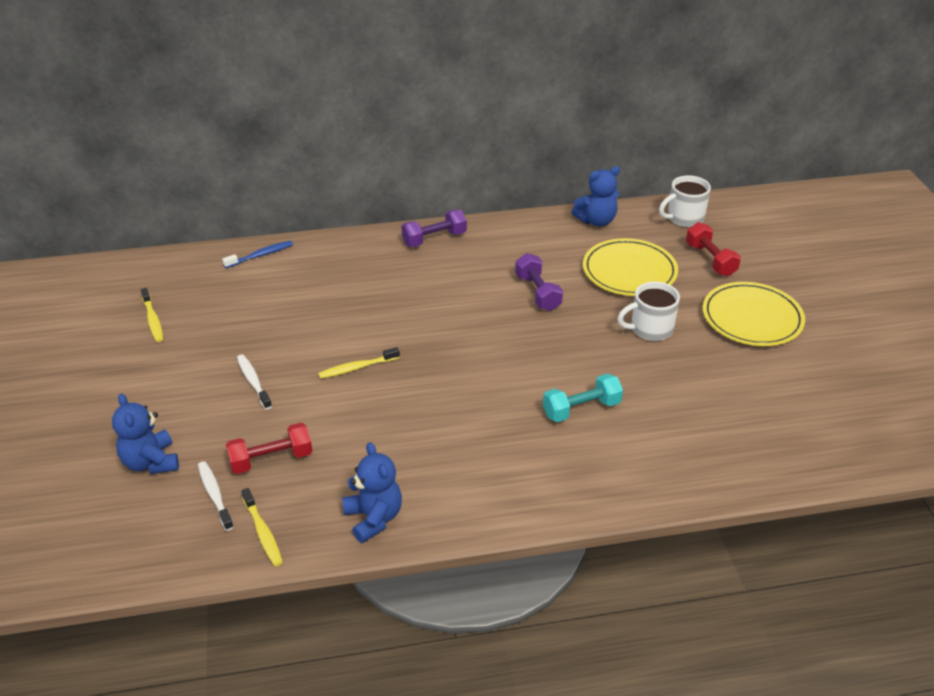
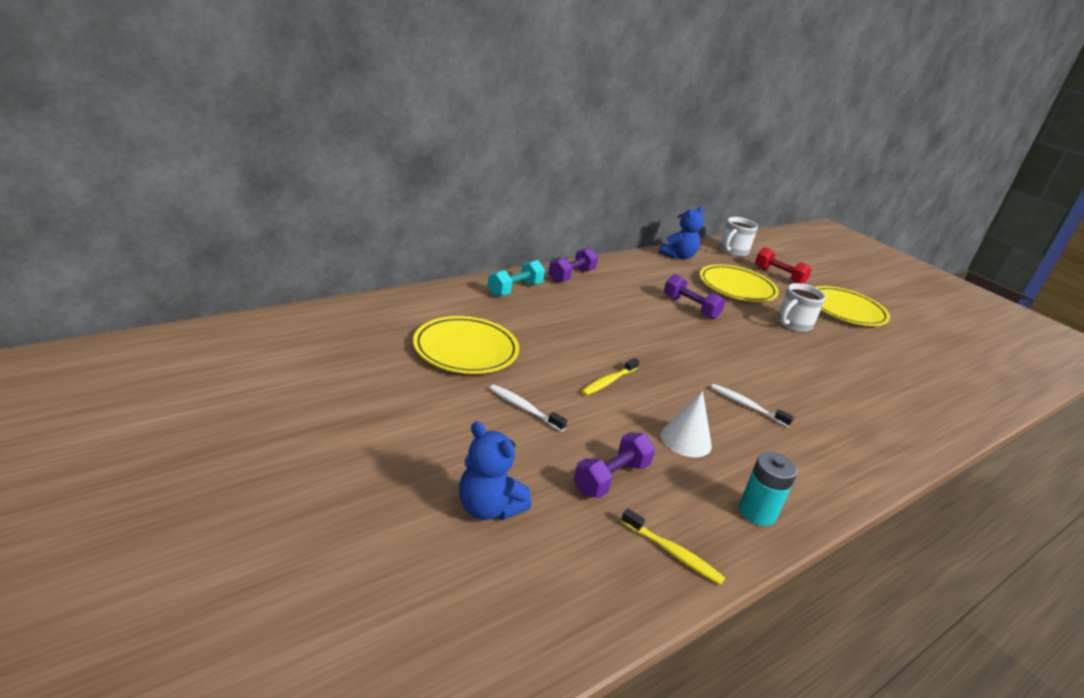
camera: 30 degrees left, 10 degrees down
yellow toothbrush [141,288,163,342] -> none
white toothbrush [198,461,234,531] -> white toothbrush moved to [711,384,794,427]
blue toothbrush [222,241,293,268] -> none
red dumbbell [226,423,313,474] -> purple dumbbell [574,432,655,498]
blue teddy bear [342,442,402,543] -> turquoise battery [739,452,798,526]
turquoise dumbbell [543,374,623,422] -> turquoise dumbbell moved to [487,260,545,297]
none -> yellow plate [413,316,519,374]
none -> white cone [661,391,712,457]

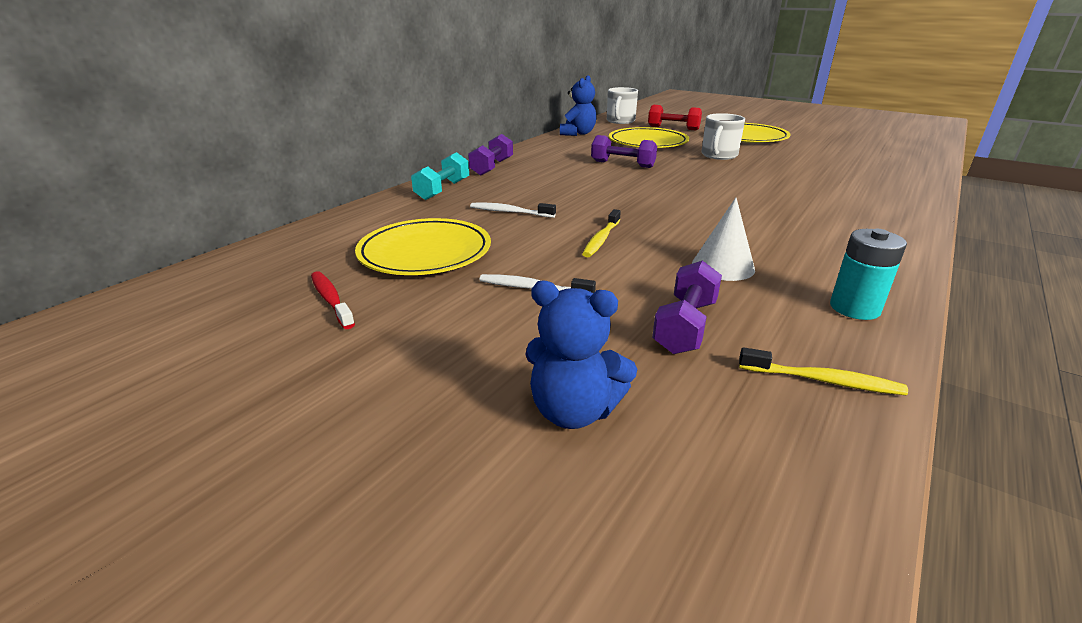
camera: 15 degrees left, 0 degrees up
white toothbrush [711,384,794,427] -> white toothbrush moved to [470,203,556,218]
none -> red toothbrush [311,271,355,329]

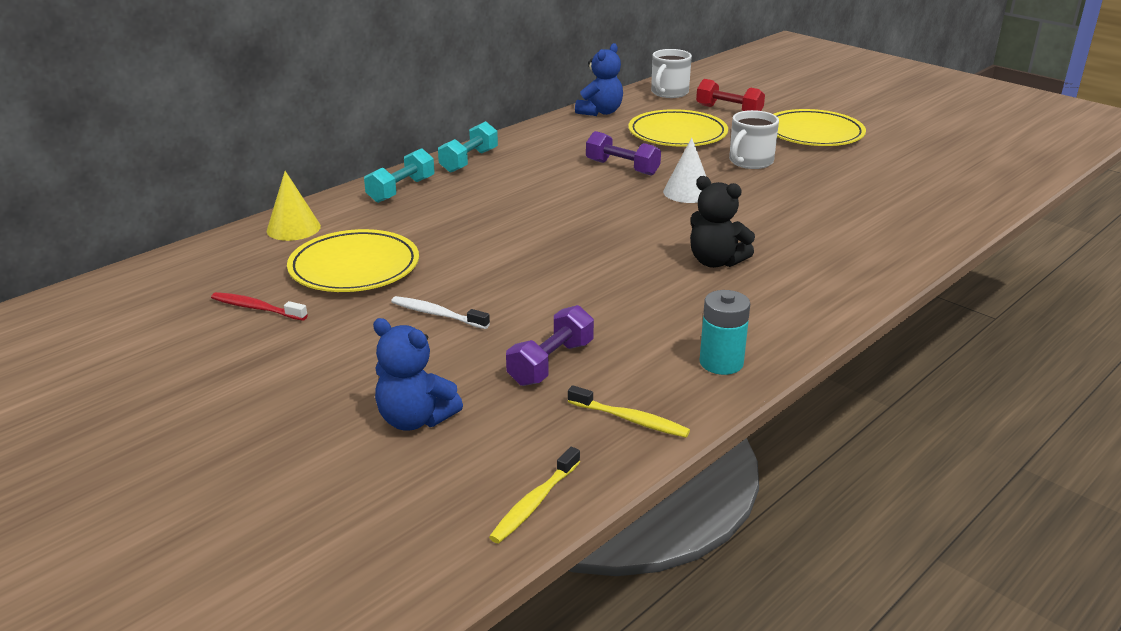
camera: 10 degrees right, 0 degrees up
red toothbrush [311,271,355,329] -> red toothbrush turned 45 degrees counterclockwise [211,292,308,321]
purple dumbbell [468,134,513,176] -> turquoise dumbbell [438,121,498,172]
white toothbrush [470,203,556,218] -> none
yellow toothbrush [582,209,621,257] -> yellow toothbrush moved to [489,447,580,543]
white cone [692,198,755,281] -> white cone moved to [663,138,706,203]
none -> yellow cone [267,171,321,241]
none -> black teddy bear [690,176,755,268]

